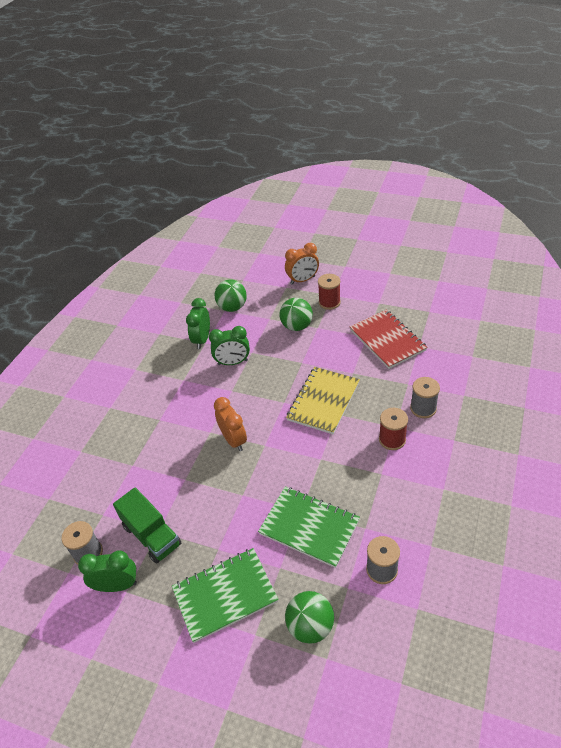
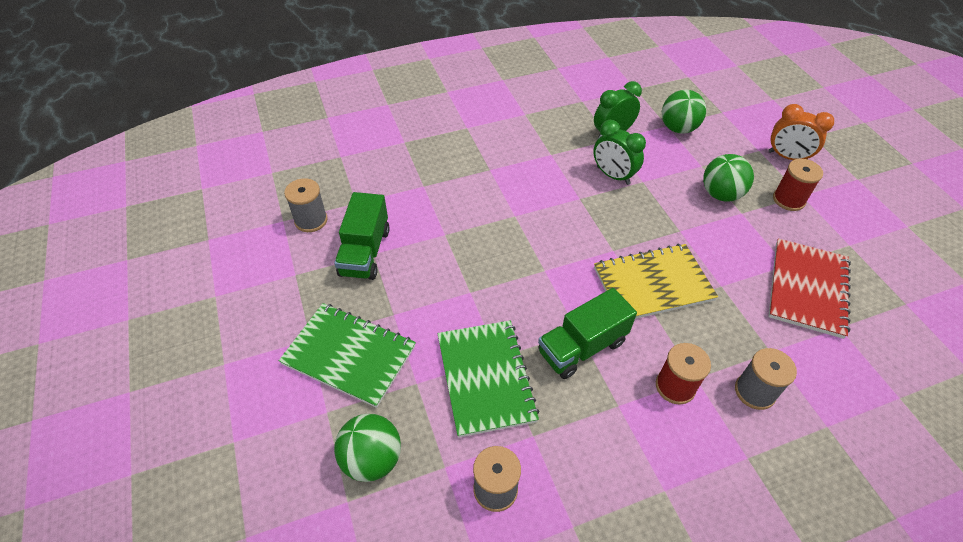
camera: 45 degrees right, 5 degrees up
green clock [78,550,137,592] -> none
orange clock [214,397,247,451] -> none
none -> green truck [538,288,637,379]

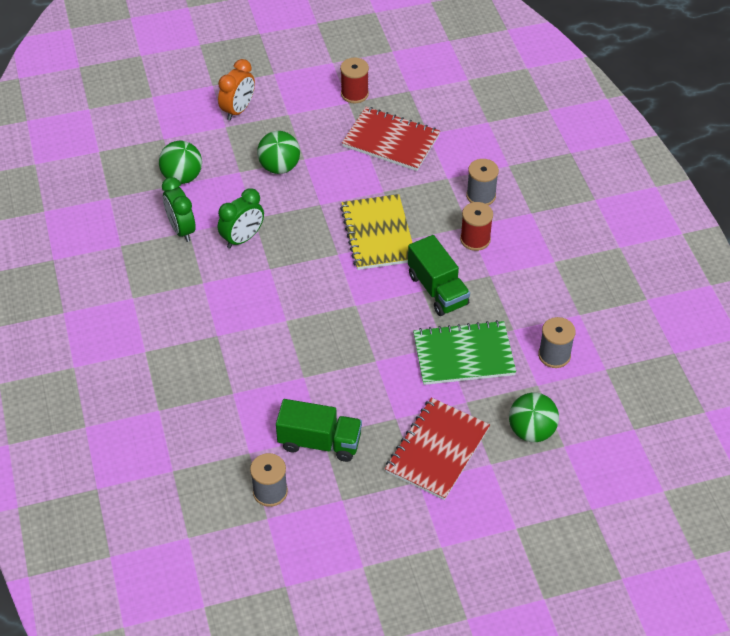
camera: 85 degrees left, 0 degrees up
green notebook [279,303,416,408] -> red notebook [385,397,490,500]
red spool [773,159,823,211] -> red spool moved to [340,58,369,103]

